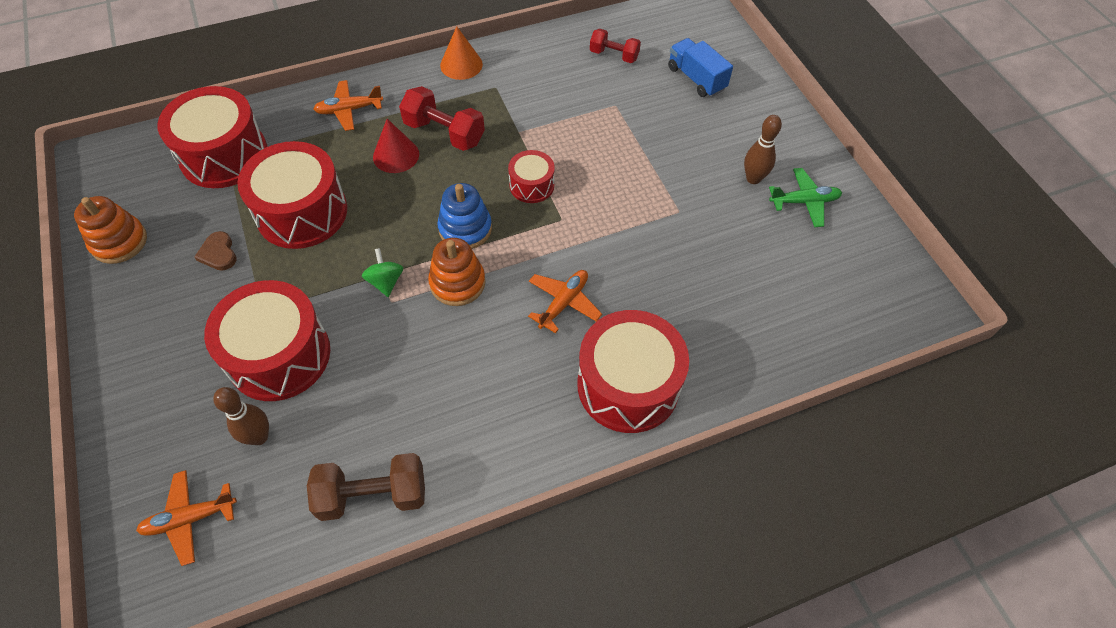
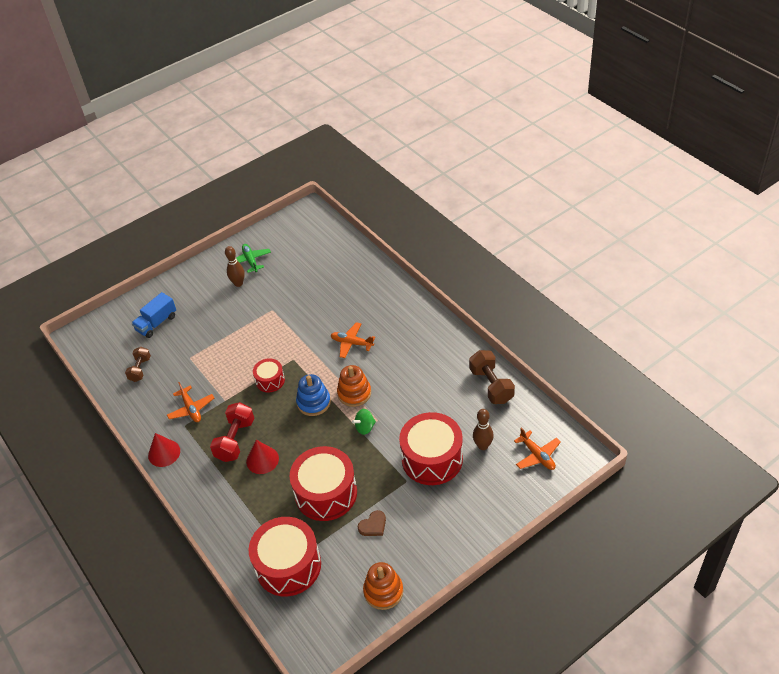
camera: 100 degrees left, 10 degrees down
orange plane [313,80,383,131] -> orange plane moved to [167,382,214,422]
orange cone [440,26,483,80] -> red cone [148,433,180,467]
red drum [577,310,689,433] -> none
red dumbbell [590,29,641,63] -> brown dumbbell [125,347,151,382]

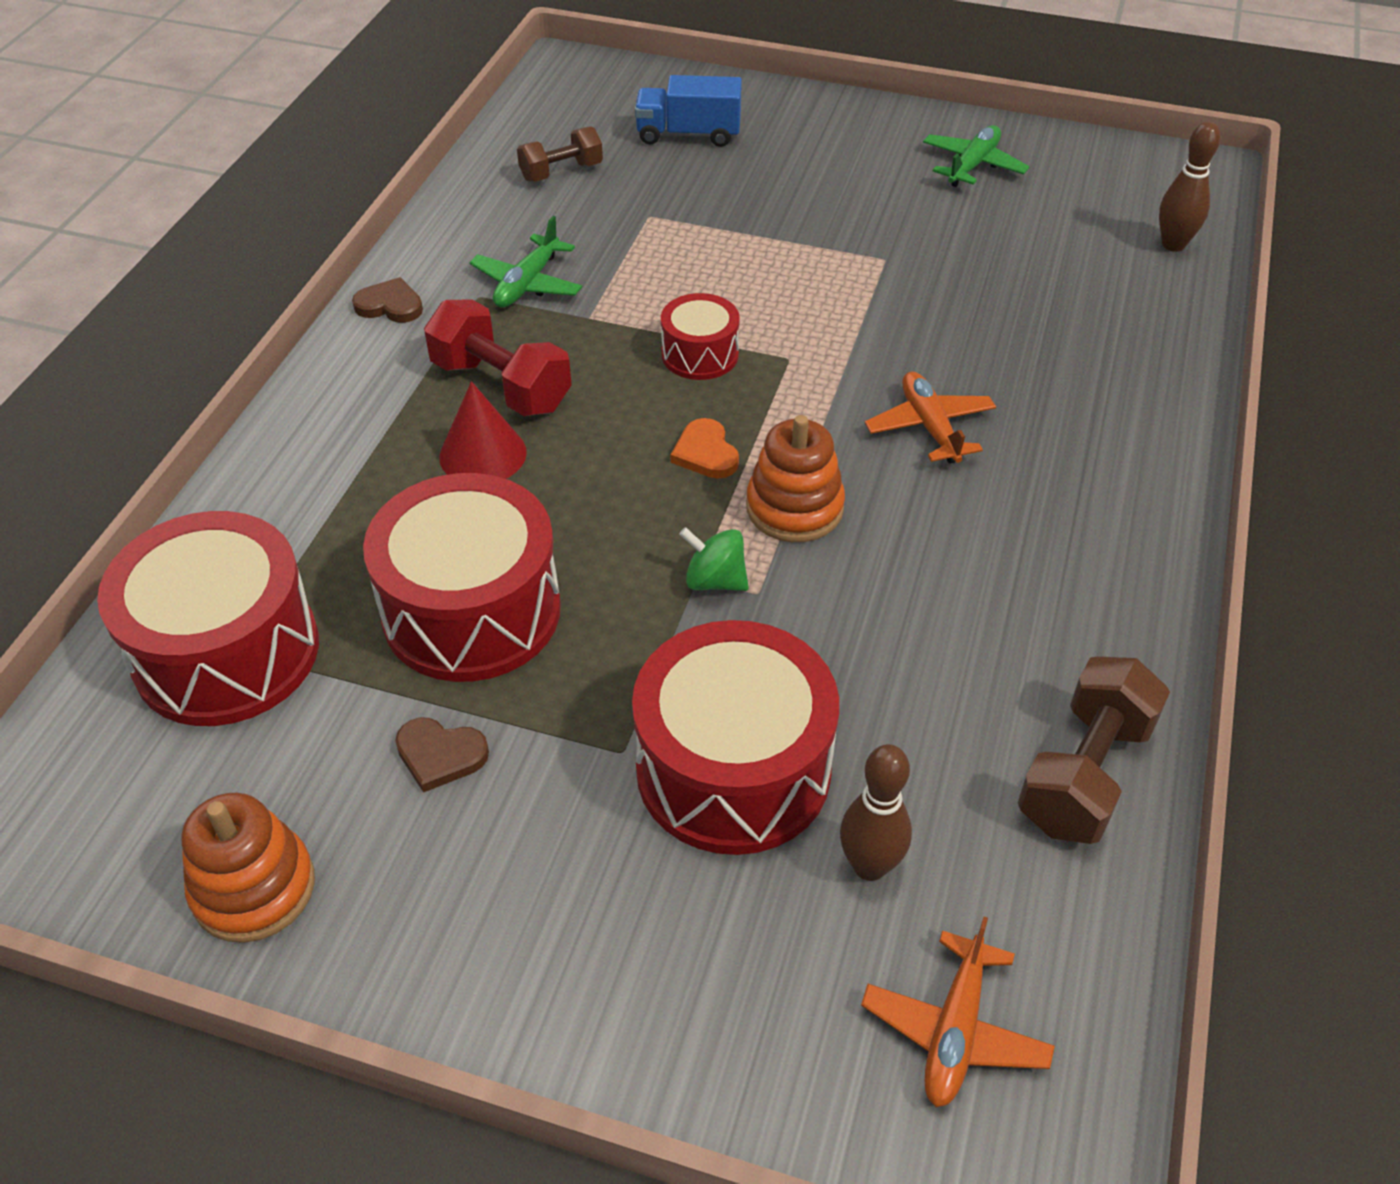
camera: 50 degrees right, 0 degrees up
red cone [148,433,180,467] -> brown heart [352,277,423,323]
orange plane [167,382,214,422] -> green plane [469,216,582,308]
red dumbbell [210,402,254,462] -> red dumbbell turned 60 degrees clockwise [424,300,572,416]
brown bowling pin [225,246,245,287] -> brown bowling pin moved to [1159,122,1220,252]
blue stacking toy [296,374,331,416] -> orange heart [671,418,739,479]

